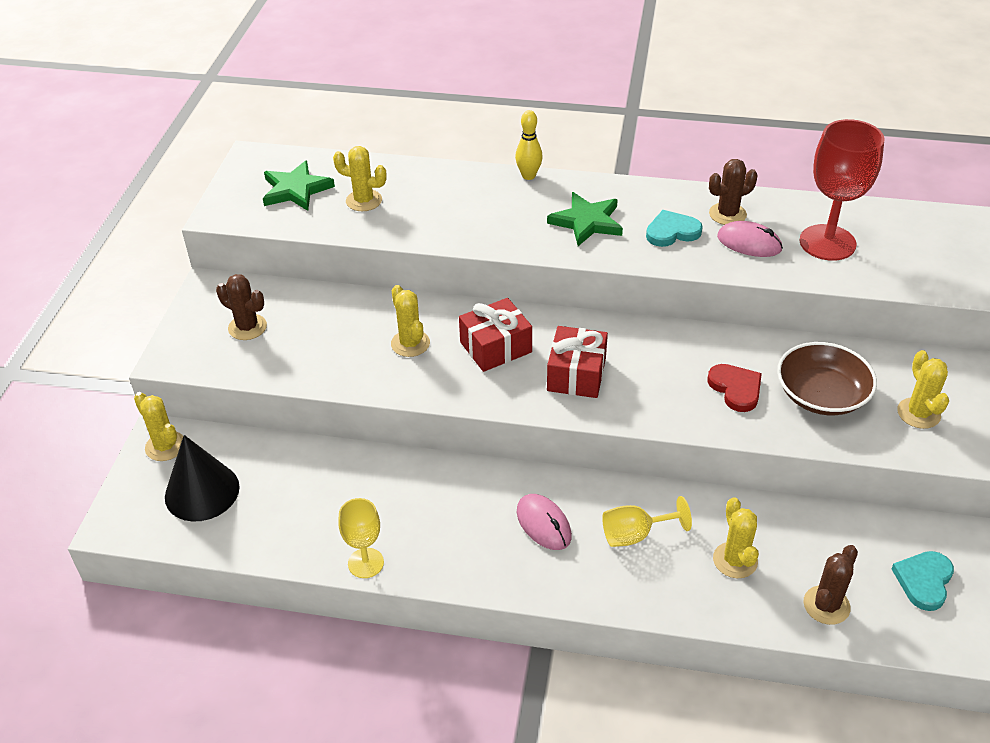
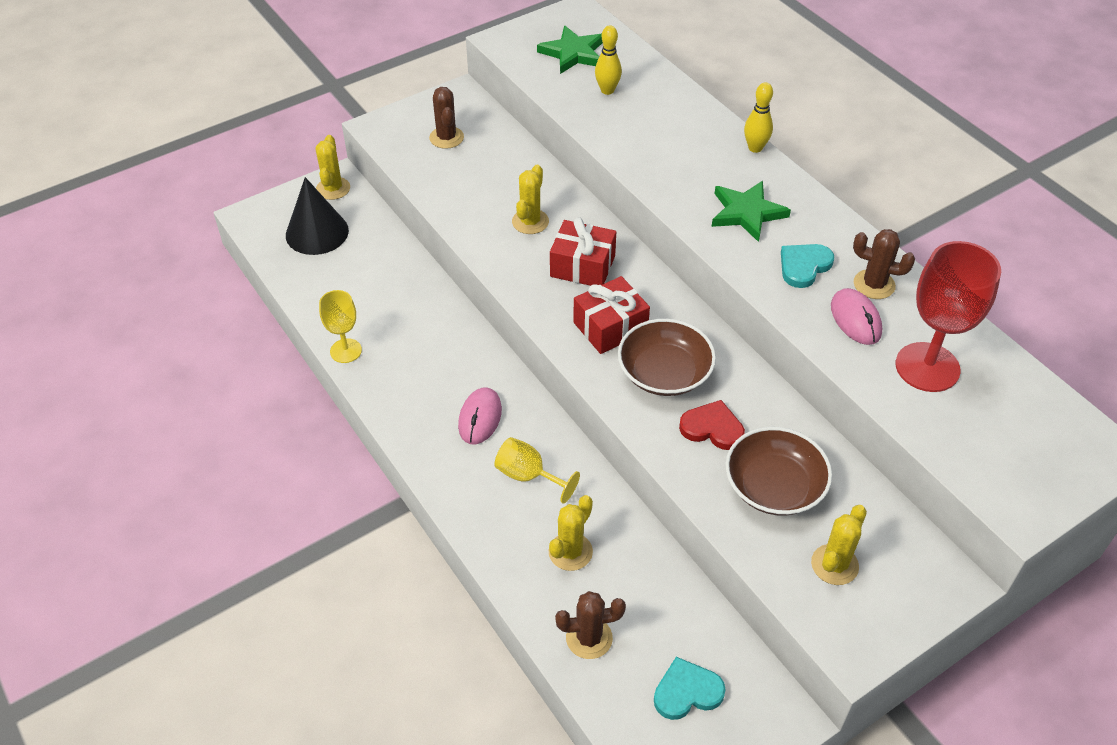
camera: 45 degrees right, 5 degrees up
yellow cactus [333,146,387,211] -> yellow bowling pin [595,25,622,95]
turquoise heart [646,210,703,247] -> turquoise heart turned 75 degrees counterclockwise [781,244,834,288]
red heart [708,364,762,412] -> red heart turned 90 degrees counterclockwise [679,400,745,450]
none -> brown bowl [618,319,716,396]

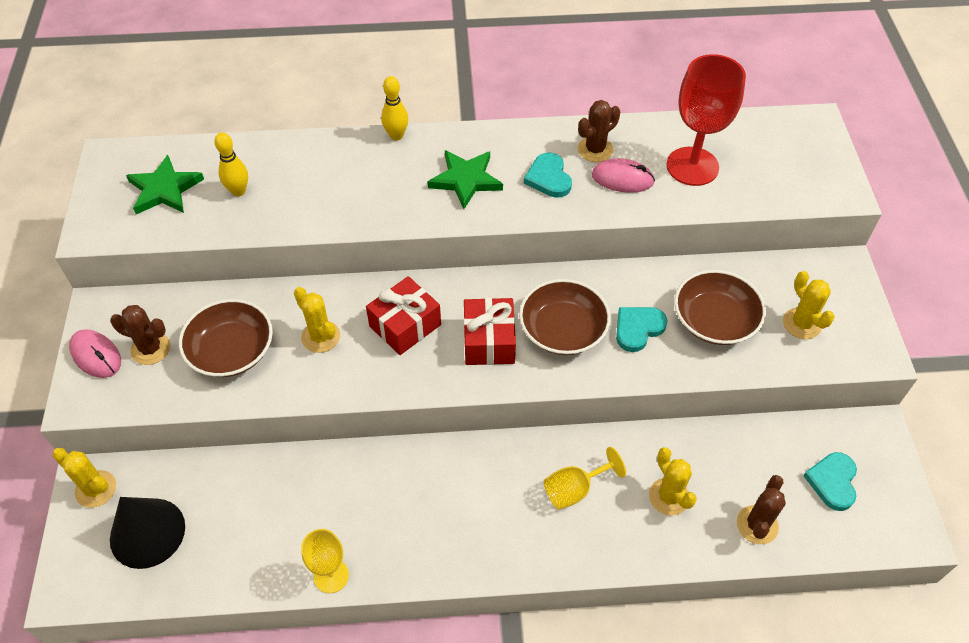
camera: 60 degrees left, 5 degrees up
pink mouse [458,387,502,444] -> pink mouse moved to [69,329,121,378]
red heart [679,400,745,450] -> turquoise heart [616,307,668,352]
none -> brown bowl [179,299,273,377]

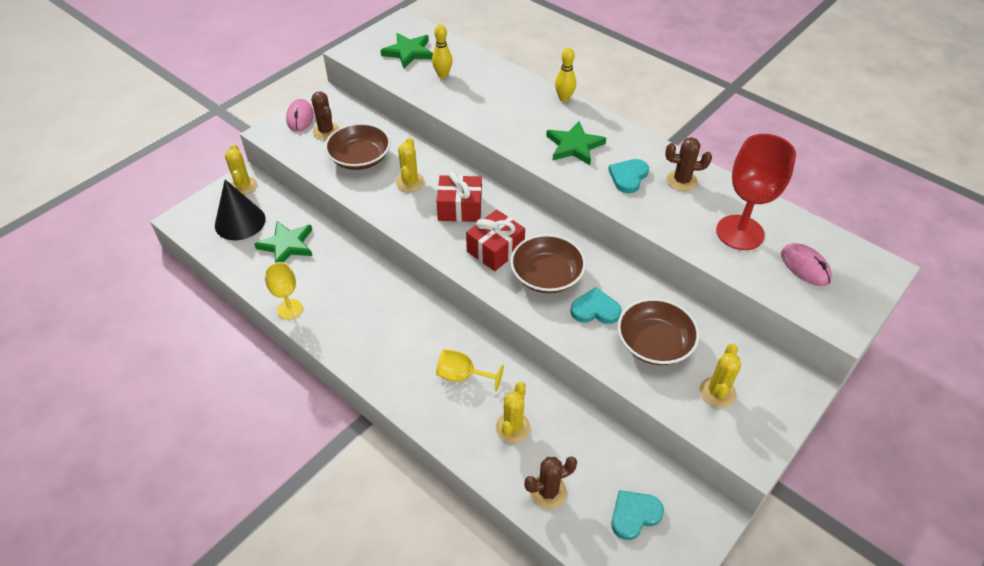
camera: 45 degrees right, 5 degrees down
pink mouse [592,158,655,193] -> pink mouse moved to [781,243,832,286]
none -> green star [254,221,312,263]

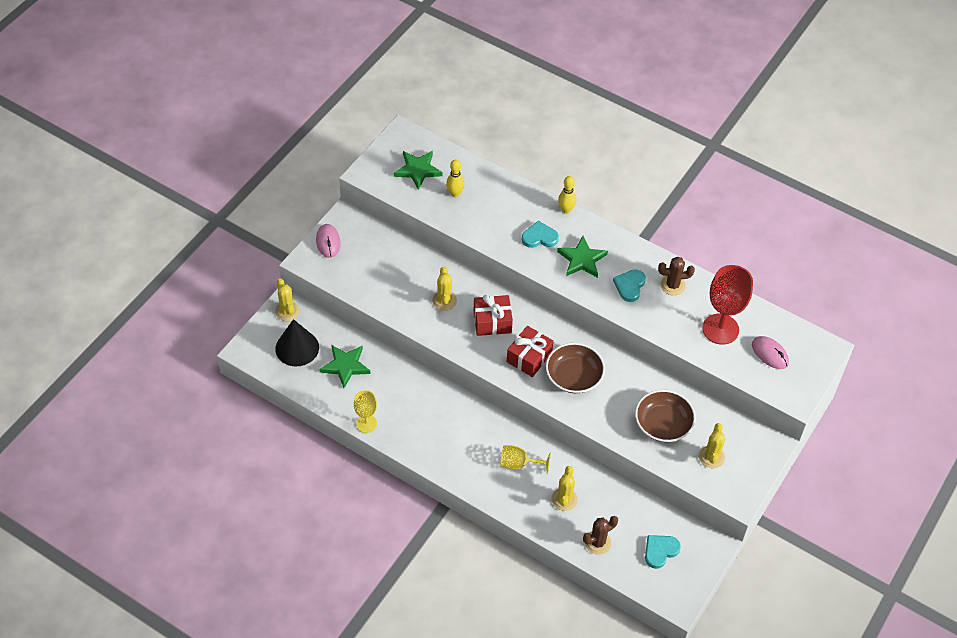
camera: 10 degrees left, 5 degrees up
brown cactus [311,92,339,140] -> none
brown bowl [325,123,391,170] -> none
turquoise heart [570,287,622,324] -> turquoise heart moved to [522,220,559,248]

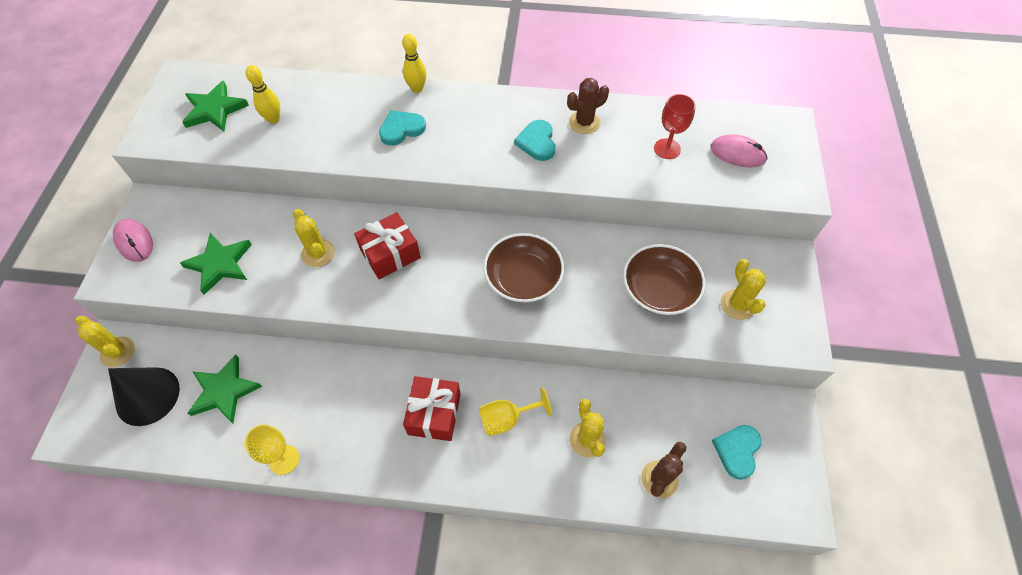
camera: 25 degrees left, 5 degrees up
red gift [507,326,553,377] -> red gift moved to [403,376,461,441]
green star [557,236,608,278] -> green star moved to [180,233,252,295]
red goblet [702,265,753,345] -> red goblet [654,94,696,159], size x0.57

